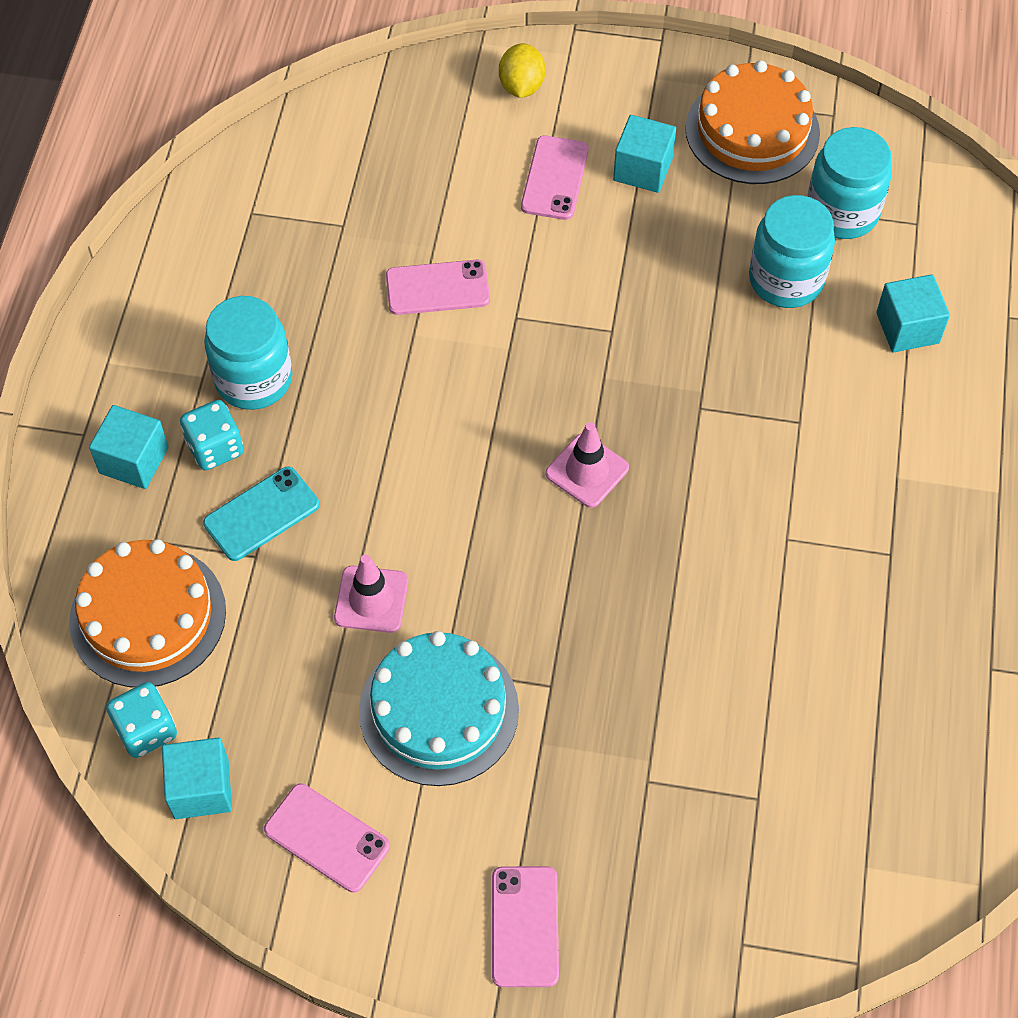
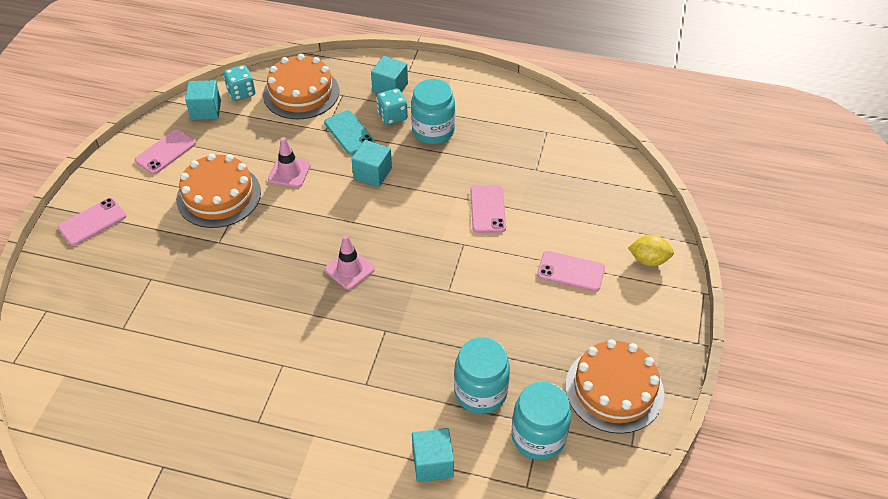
camera: 95 degrees right, 10 degrees down
turquoise cake [359,631,519,786] -> orange cake [176,153,261,228]
pink phone [492,866,559,987] -> pink phone turned 45 degrees counterclockwise [58,198,126,246]
turquoise cube [613,115,676,193] -> turquoise cube moved to [352,140,392,187]

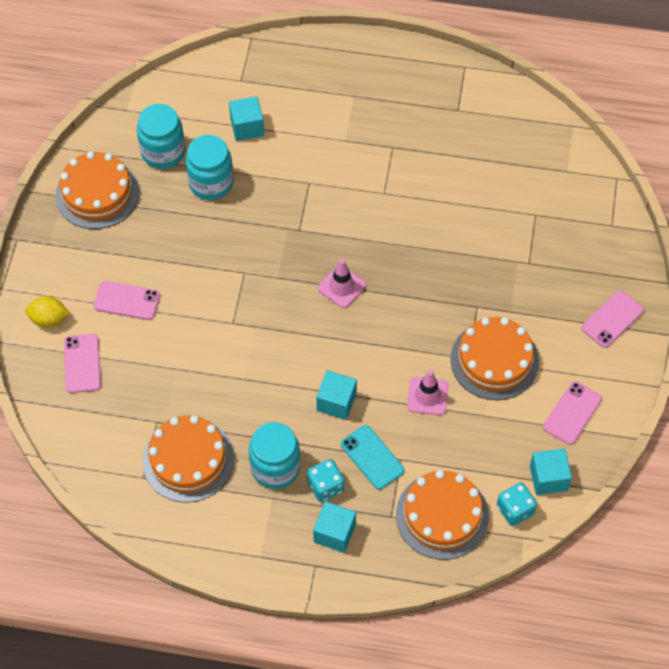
camera: 175 degrees right, 10 degrees up
pink phone [470,185,506,233] -> pink phone moved to [64,334,101,393]
none -> orange cake [143,415,234,503]

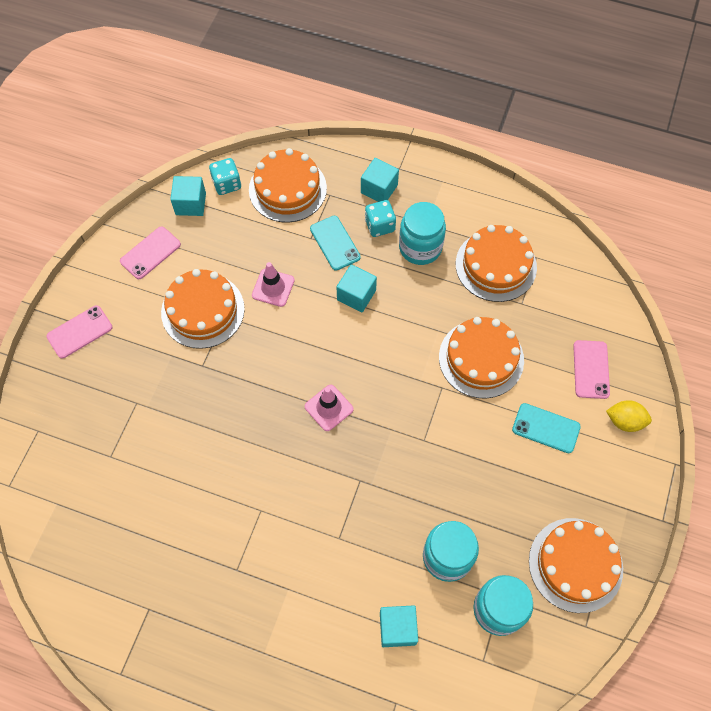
camera: 170 degrees left, 5 degrees up
pink phone [94,281,160,320] -> turquoise phone [512,403,581,453]
none -> orange cake [439,317,524,398]

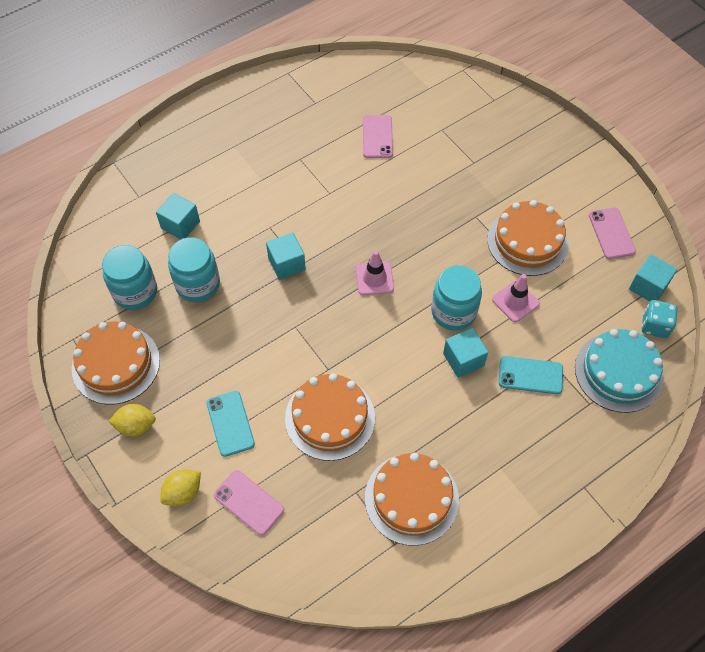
camera: 125 degrees right, 5 degrees down
pink phone [46,305,112,359] -> pink phone moved to [363,115,393,158]
orange cake [249,148,327,223] -> turquoise cake [575,329,664,413]
turquoise cube [361,158,399,202] -> turquoise cube moved to [266,232,306,280]
turquoise dice [365,200,396,237] -> none
turquoise jar [399,202,446,265] -> turquoise jar moved to [431,265,482,331]
turquoise phone [512,403,581,453] -> turquoise phone turned 75 degrees counterclockwise [206,391,255,457]
none -> yellow lemon [108,404,156,436]

